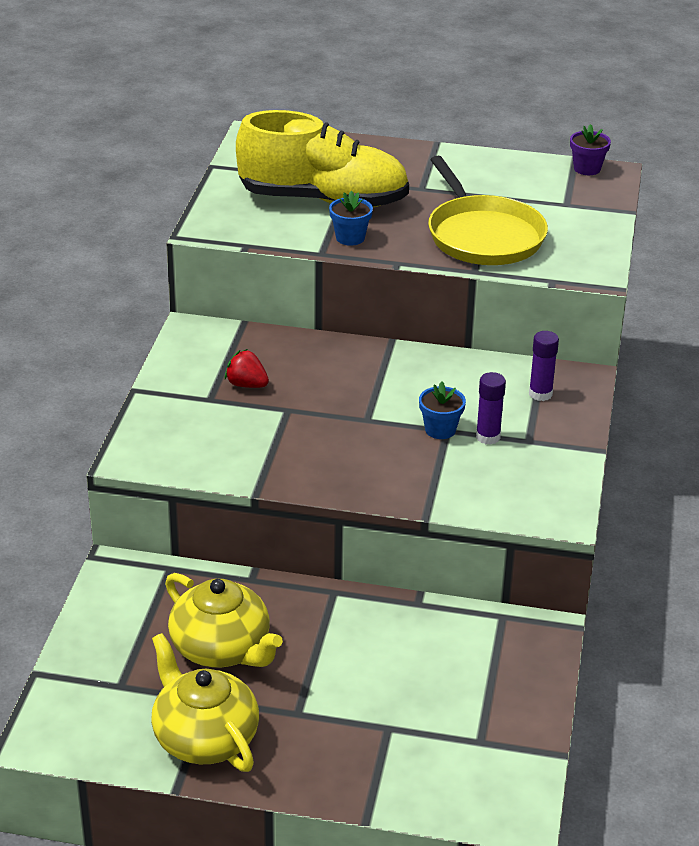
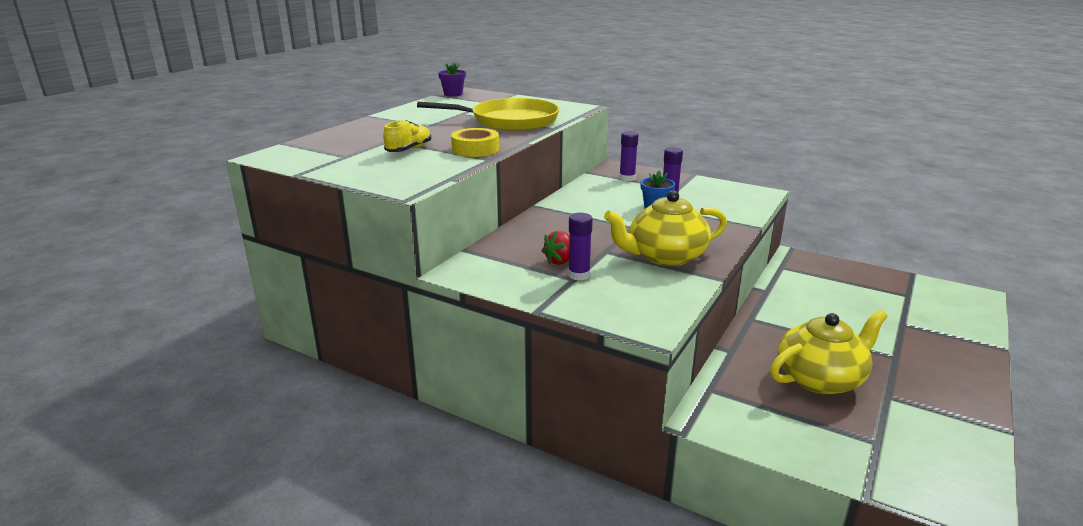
camera: 70 degrees left, 10 degrees down
yellow teapot [151,633,259,772] -> yellow teapot moved to [604,190,727,266]
yellow shoe [236,110,409,207] -> yellow shoe [383,120,431,152], size x0.42
blue flower pot [329,191,373,246] -> yellow tape [451,128,499,157]
none -> purple glue stick [568,213,593,281]

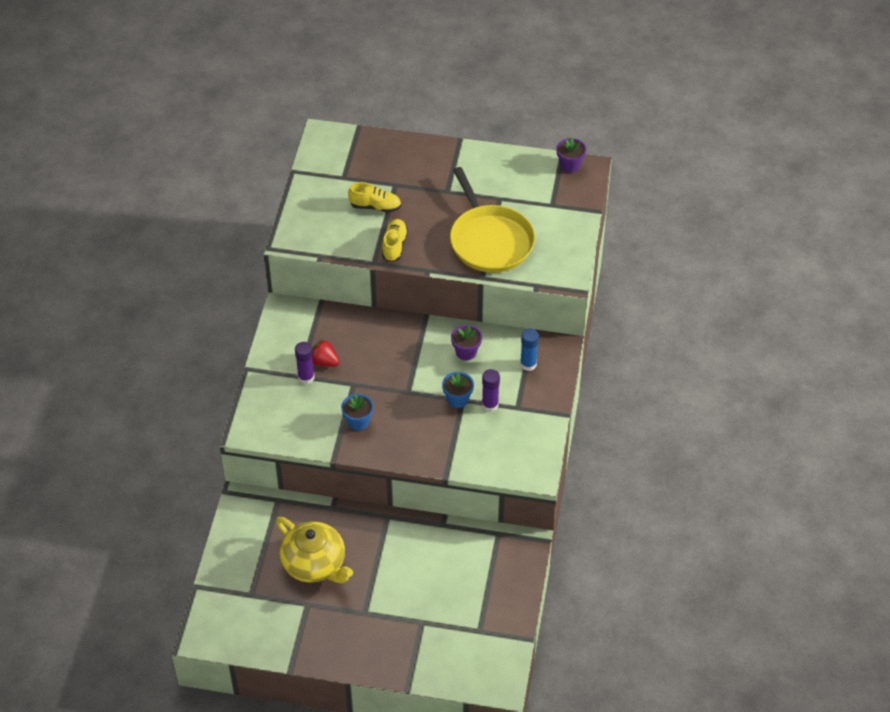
camera: 70 degrees right, 25 degrees up
yellow tape [451,128,499,157] -> yellow shoe [382,219,408,262]
yellow teapot [604,190,727,266] -> blue flower pot [341,394,374,431]
purple glue stick [619,131,639,181] -> blue glue stick [520,328,539,371]
none -> purple flower pot [451,325,482,360]

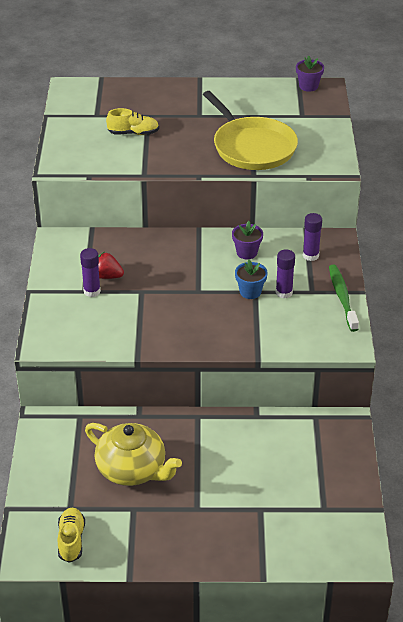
camera: 10 degrees left, 10 degrees down
blue flower pot [341,394,374,431] -> none
yellow shoe [382,219,408,262] -> yellow shoe moved to [57,508,85,563]
blue glue stick [520,328,539,371] -> purple glue stick [303,213,322,261]
none -> green toothbrush [329,265,359,332]

